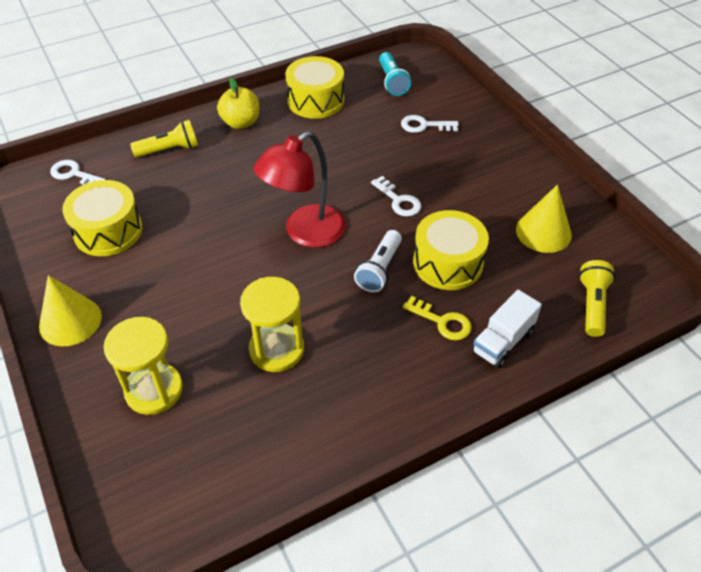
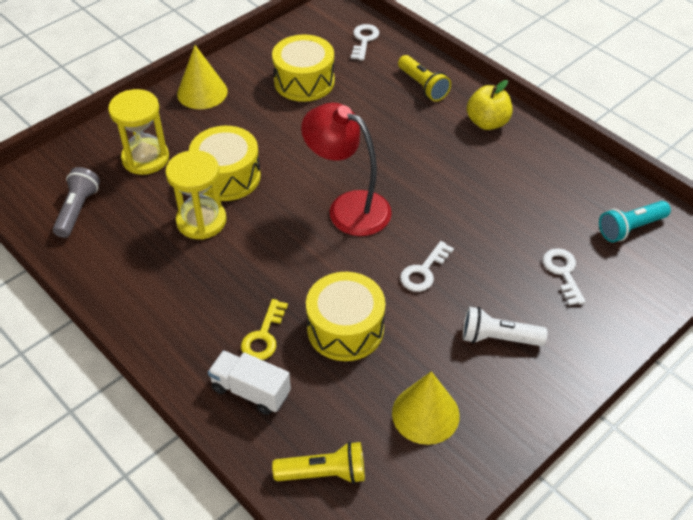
camera: 75 degrees right, 0 degrees up
yellow drum [285,56,344,119] -> yellow drum moved to [189,126,261,201]
white flashlight [354,230,402,293] -> white flashlight moved to [463,307,547,346]
none -> grey flashlight [53,167,100,238]

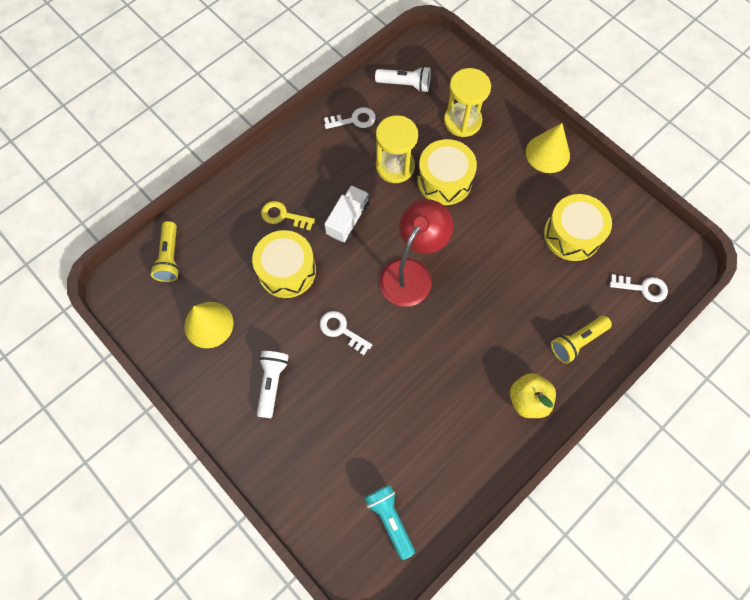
camera: 90 degrees right, 20 degrees up
grey flashlight [53,167,100,238] -> white flashlight [375,66,431,92]
white truck [208,350,291,415] -> white truck moved to [324,185,369,242]
white key [543,248,586,305] -> white key moved to [324,107,376,129]

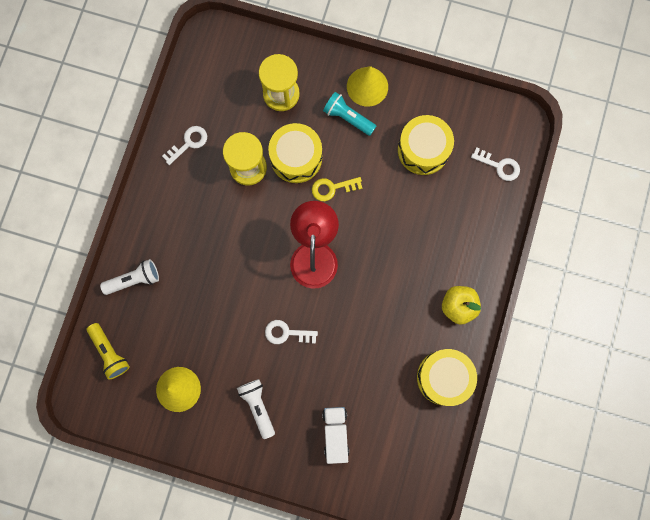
camera: 30 degrees left, 10 degrees up
yellow drum [252,230,316,298] -> yellow drum moved to [417,349,477,406]
yellow key [261,201,315,230] -> yellow key moved to [312,177,362,201]
white truck [324,185,369,242] -> white truck moved to [322,407,349,464]
turquoise flashlight [364,485,415,560] -> turquoise flashlight moved to [323,92,376,136]
white flashlight [375,66,431,92] -> white flashlight moved to [100,259,159,295]
yellow flashlight [551,316,612,364] -> none
white key [610,274,668,302] -> white key turned 45 degrees clockwise [471,147,520,181]

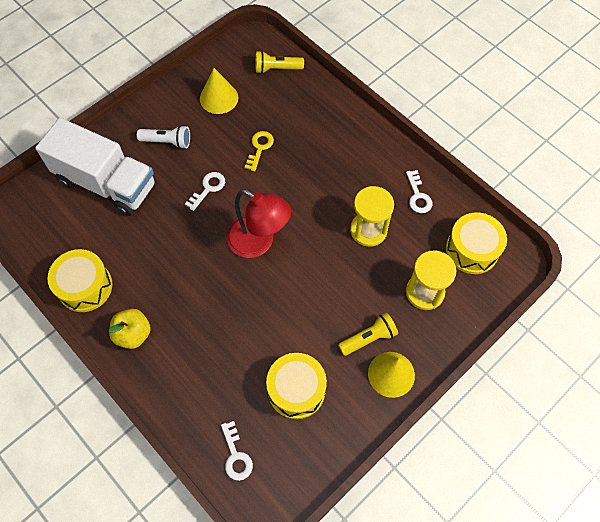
camera: 120 degrees right, 15 degrees down
white flashlight [100,259,159,295] -> none
yellow drum [268,123,322,183] -> yellow drum moved to [446,213,507,274]
yellow key [312,177,362,201] -> yellow key moved to [245,131,274,172]
white truck [322,407,349,464] -> white truck [35,118,156,216], size x2.12
turquoise flashlight [323,92,376,136] -> yellow flashlight [338,312,398,356]
white key [471,147,520,181] -> white key turned 75 degrees counterclockwise [221,421,253,481]

